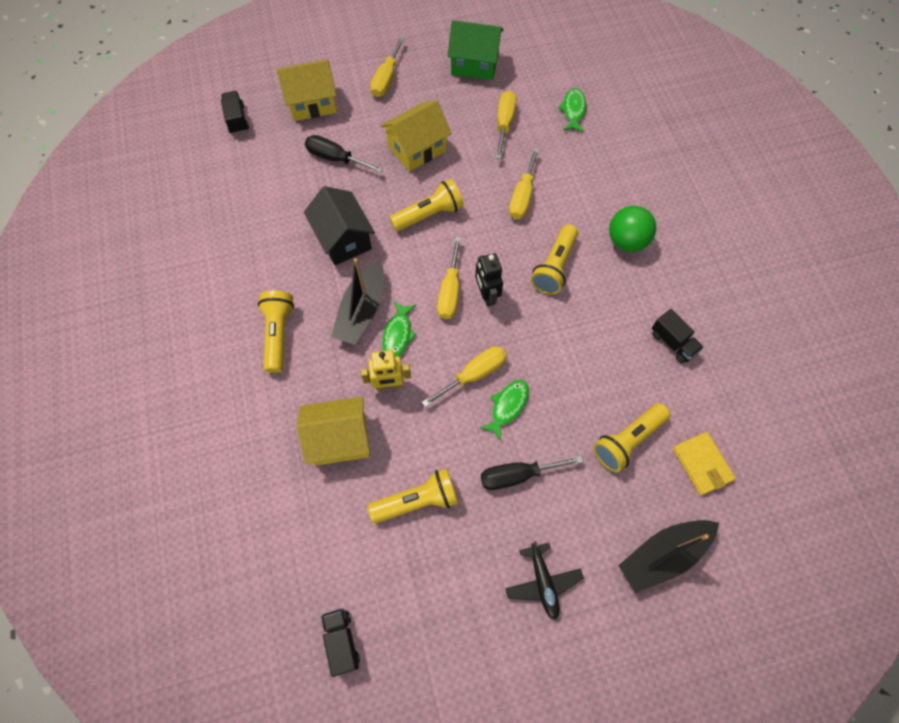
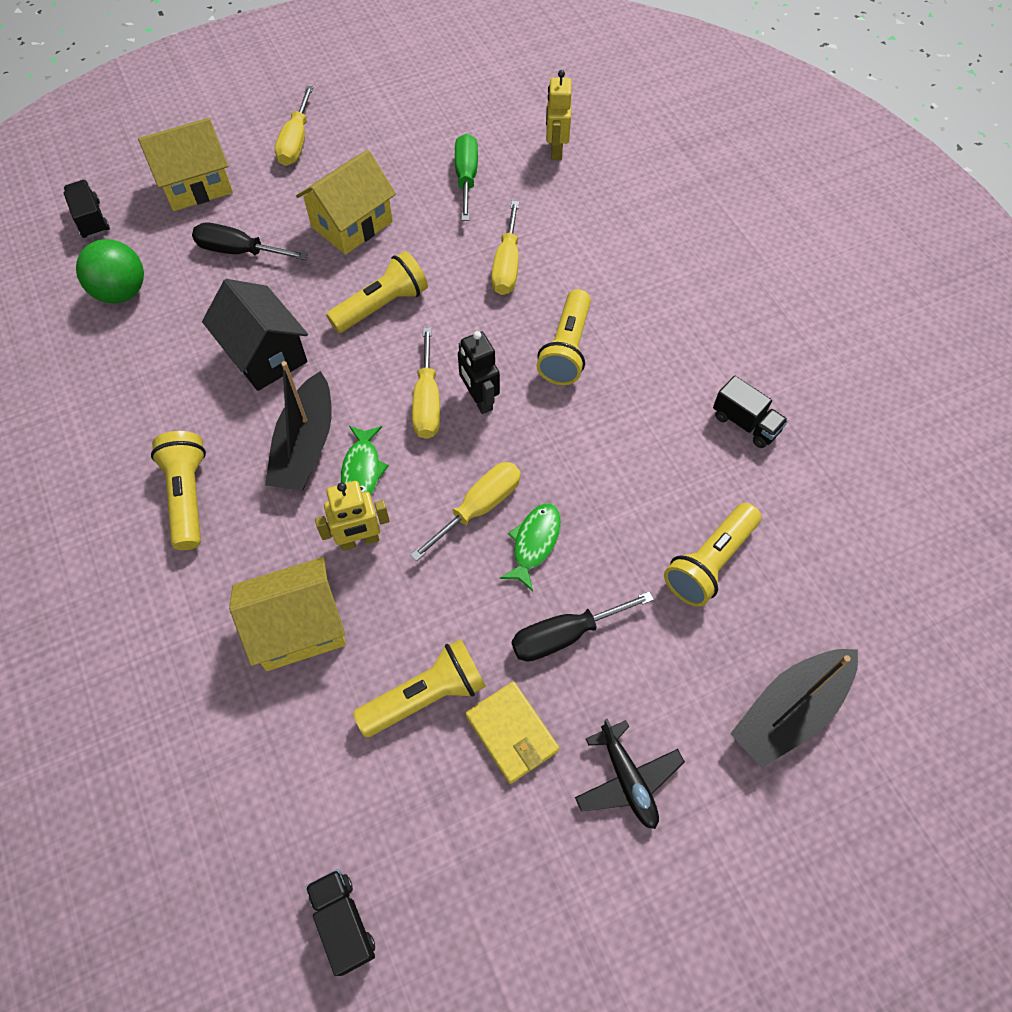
camera: 10 degrees left, 5 degrees down
green house [448,20,504,80] -> none
yellow screwdriver [495,91,517,159] -> green screwdriver [455,134,478,221]
green fish [558,88,586,132] -> yellow robot [546,70,572,160]
green ball [609,206,656,252] -> green ball moved to [76,239,144,303]
yellow wallet [673,432,736,495] -> yellow wallet moved to [465,681,559,784]

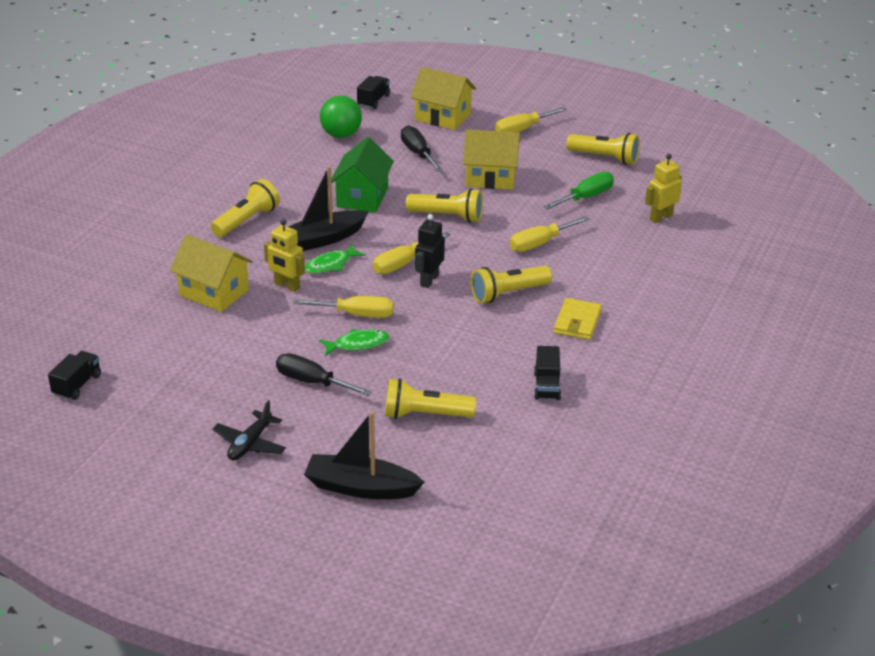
camera: 50 degrees right, 25 degrees down
black house [202,279,308,391] -> green house [331,137,394,212]
yellow flashlight [353,639,486,737] -> yellow flashlight moved to [567,133,640,165]
yellow wallet [465,681,559,784] -> yellow wallet moved to [554,298,602,340]

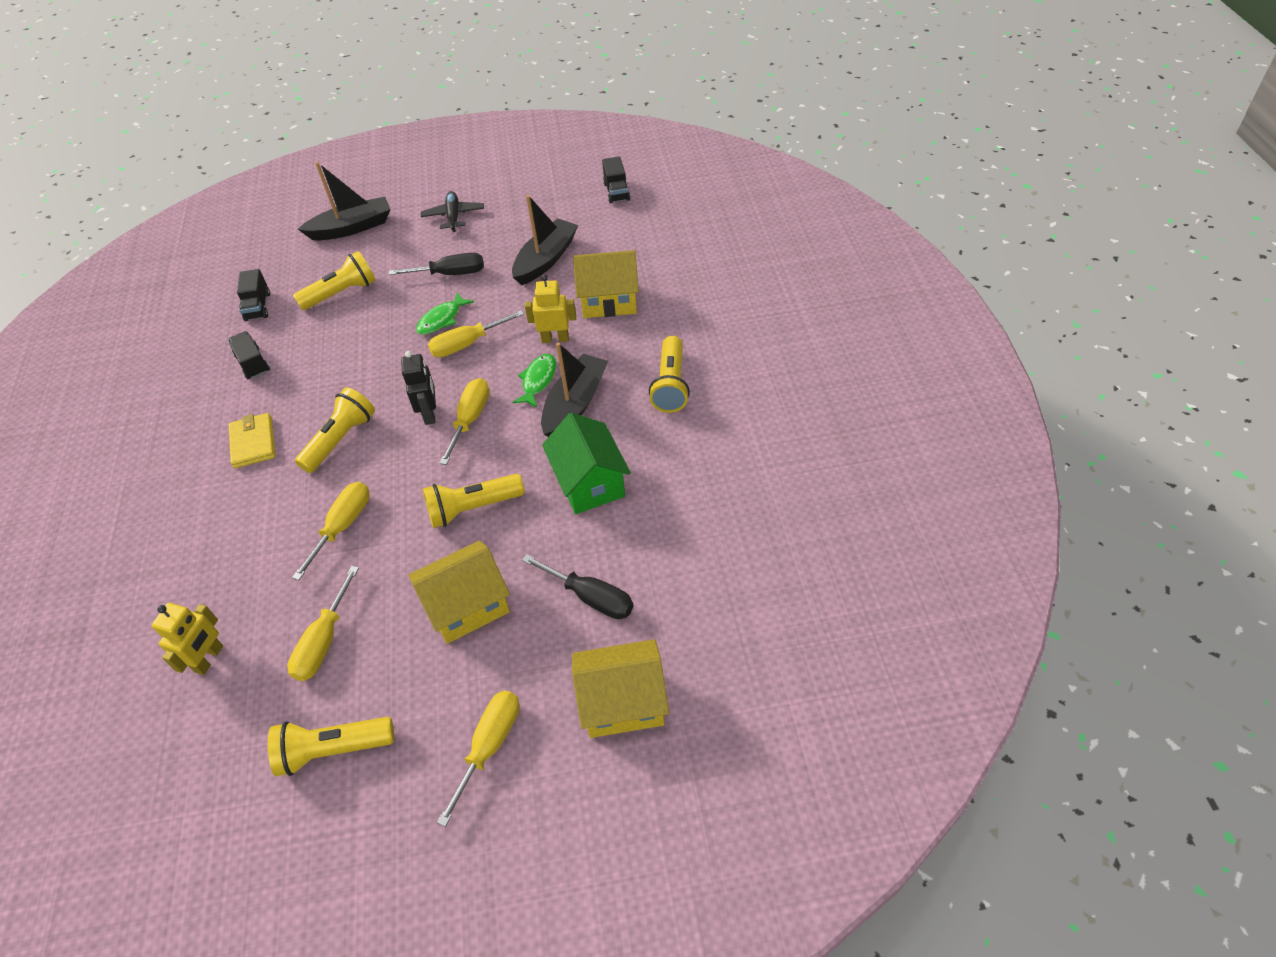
camera: 150 degrees right, 15 degrees up
green ball [320,96,362,138] -> none
black truck [357,76,390,109] -> black truck moved to [237,269,270,321]
green screwdriver [544,172,614,209] -> yellow screwdriver [287,566,359,681]
none -> black boat [512,195,578,285]

